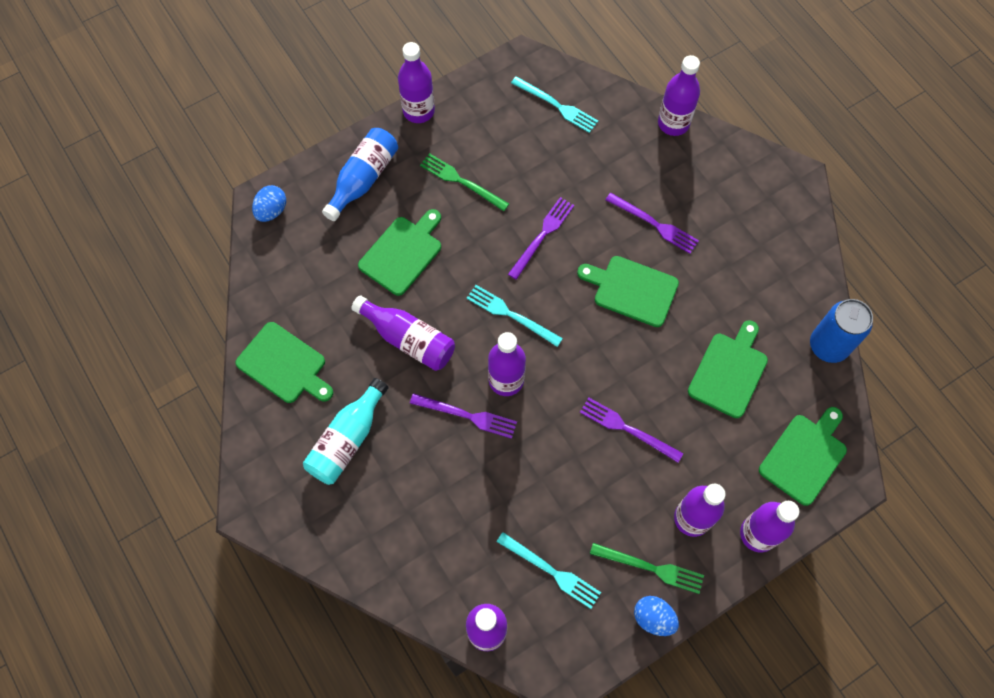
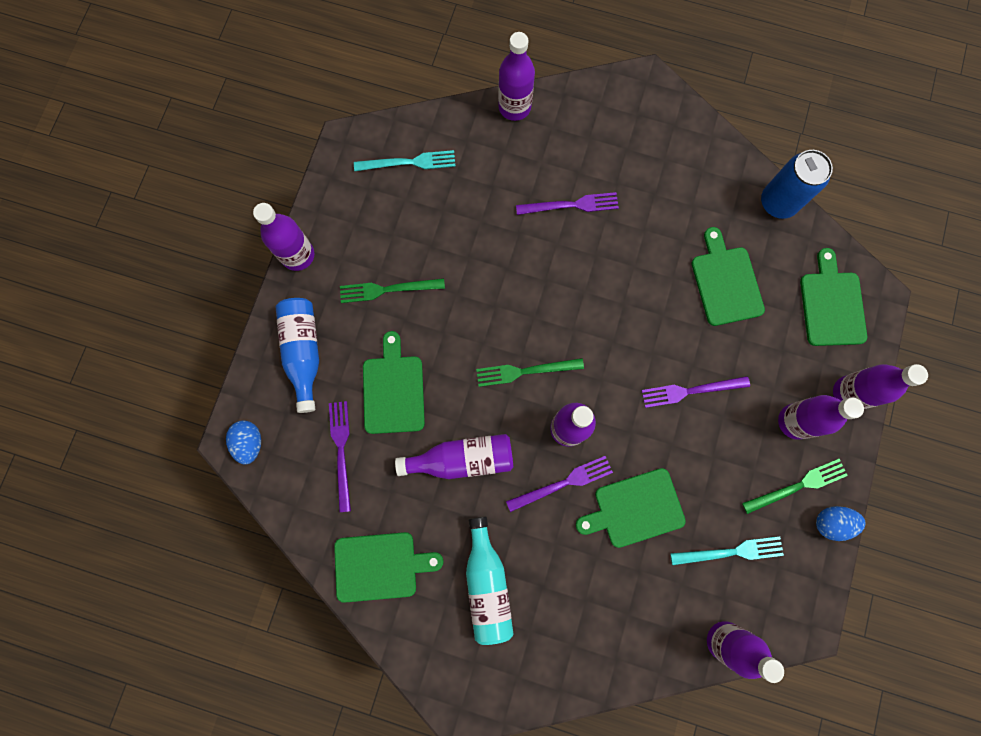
camera: 40 degrees left, 10 degrees up
turquoise fork [467,285,563,347] -> green fork [476,358,584,387]
purple fork [508,197,574,280] -> purple fork moved to [329,401,351,512]
green cutting board [577,256,679,327] -> green cutting board moved to [576,468,686,548]

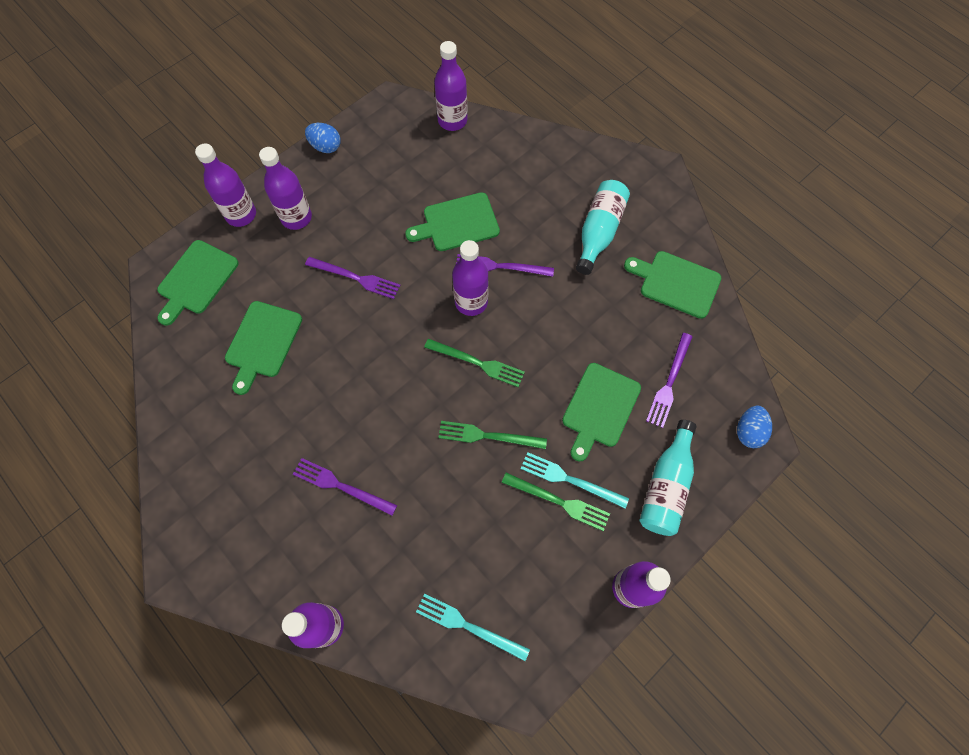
camera: 150 degrees left, 10 degrees down
blue bottle [275,298,319,413] -> turquoise bottle [640,420,697,536]
purple bottle [395,434,513,479] -> none
green cutting board [576,468,686,548] -> green cutting board turned 150 degrees clockwise [405,192,500,251]
turquoise fork [670,536,784,565] -> turquoise fork moved to [521,452,629,508]
green fork [742,459,848,514] -> green fork moved to [438,421,547,449]
blue can [761,150,833,219] -> none

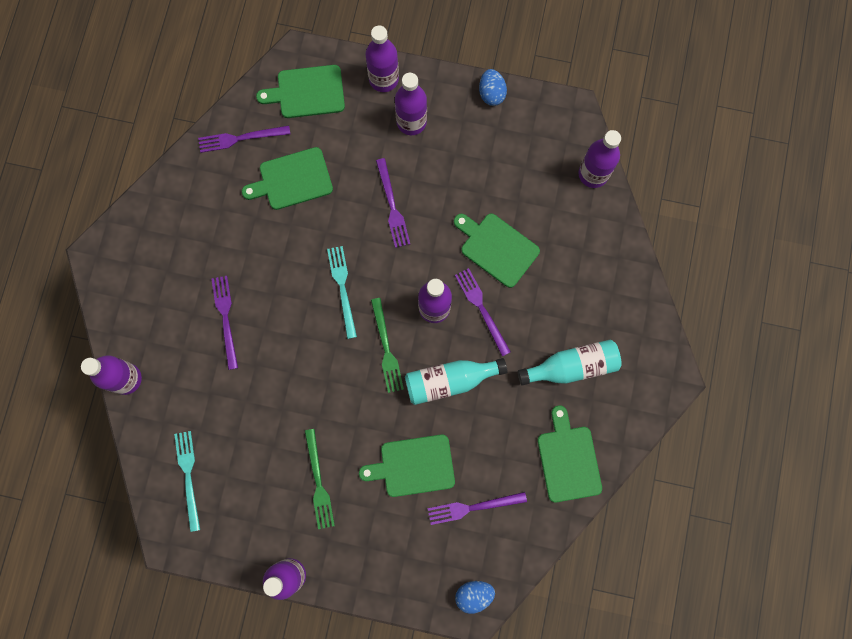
camera: 55 degrees right, 10 degrees up
green fork [438,421,547,449] -> none
turquoise fork [521,452,629,508] -> turquoise fork moved to [327,246,357,339]
turquoise bottle [640,420,697,536] -> turquoise bottle moved to [405,358,508,405]
none -> purple fork [198,126,290,153]

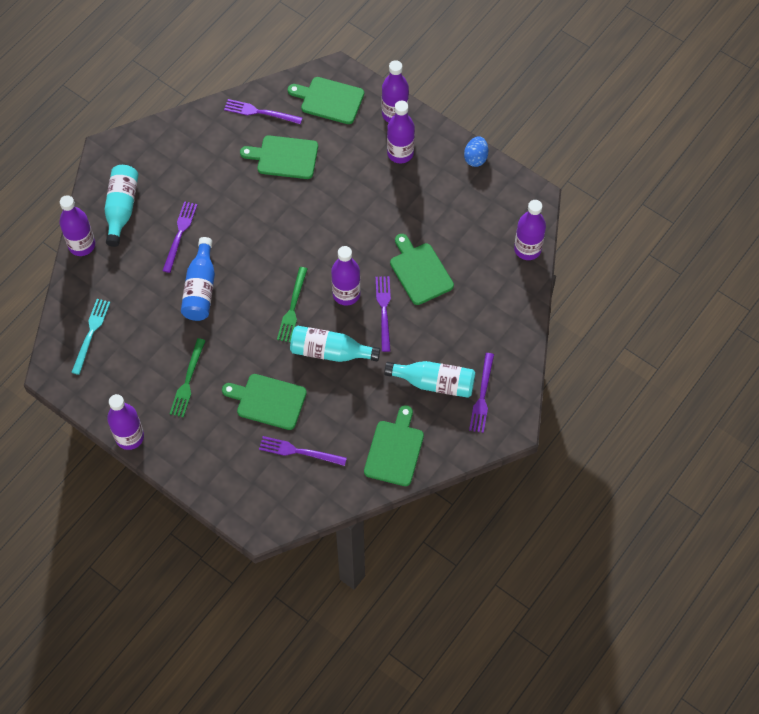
camera: 25 degrees right, 15 degrees down
turquoise fork [327,246,357,339] -> none
purple fork [376,158,410,248] -> purple fork moved to [469,353,494,433]
blue egg [455,581,495,614] -> none
none -> turquoise bottle [104,165,139,247]
none -> blue bottle [181,237,215,321]

